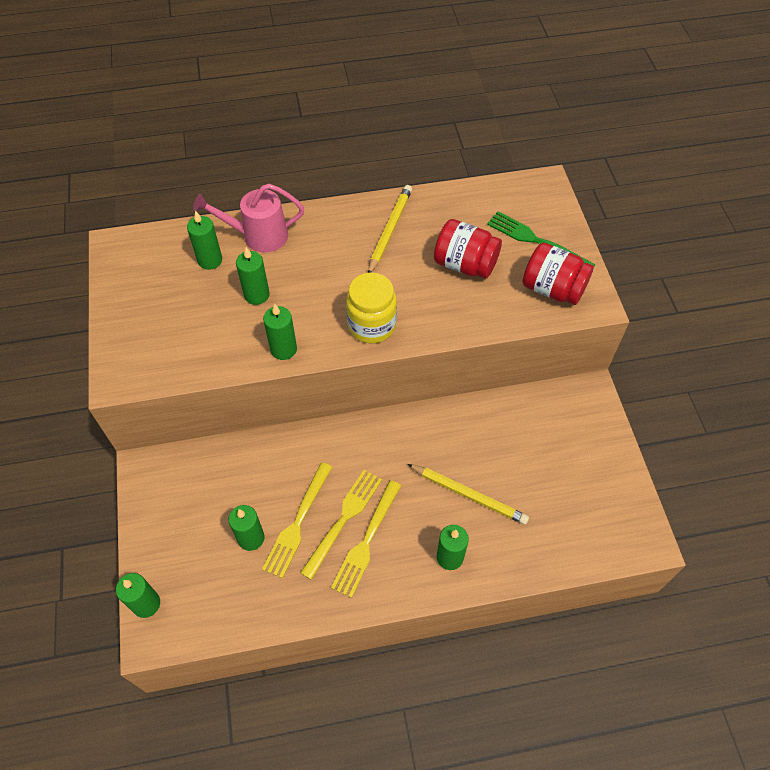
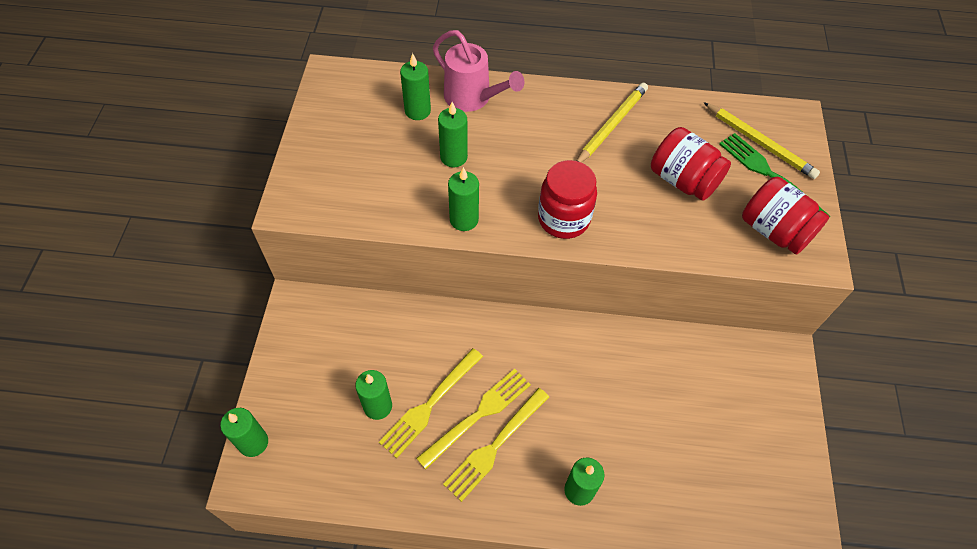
camera: 15 degrees right, 0 degrees up
pink watering can [193,184,304,252] -> pink watering can turned 150 degrees counterclockwise [433,30,524,112]
yellow jar [346,272,397,344] -> red jar [538,160,597,239]
yellow pencil [407,464,529,525] -> yellow pencil moved to [704,102,820,179]

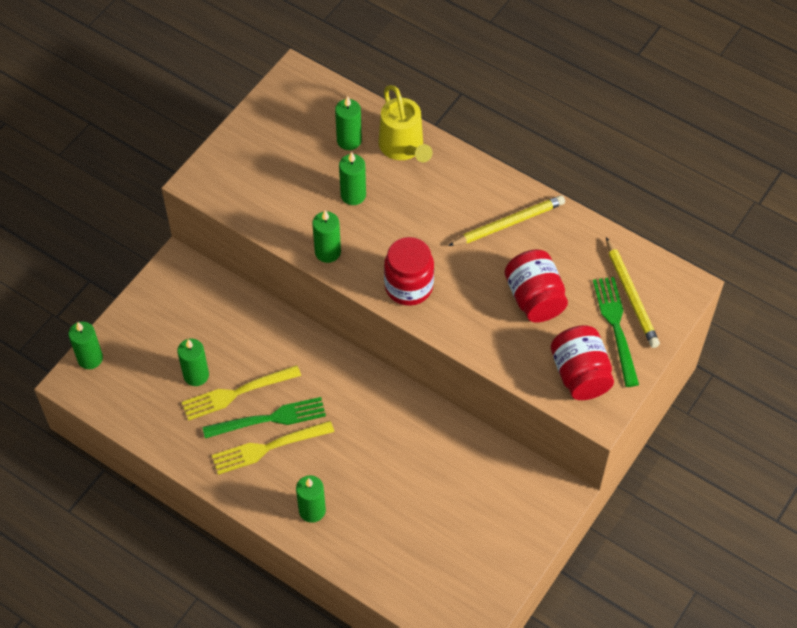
camera: 30 degrees right, 0 degrees up
yellow fork [416,369,531,469] -> green fork [202,397,326,438]
pink watering can [433,30,524,112] -> yellow watering can [379,85,433,162]

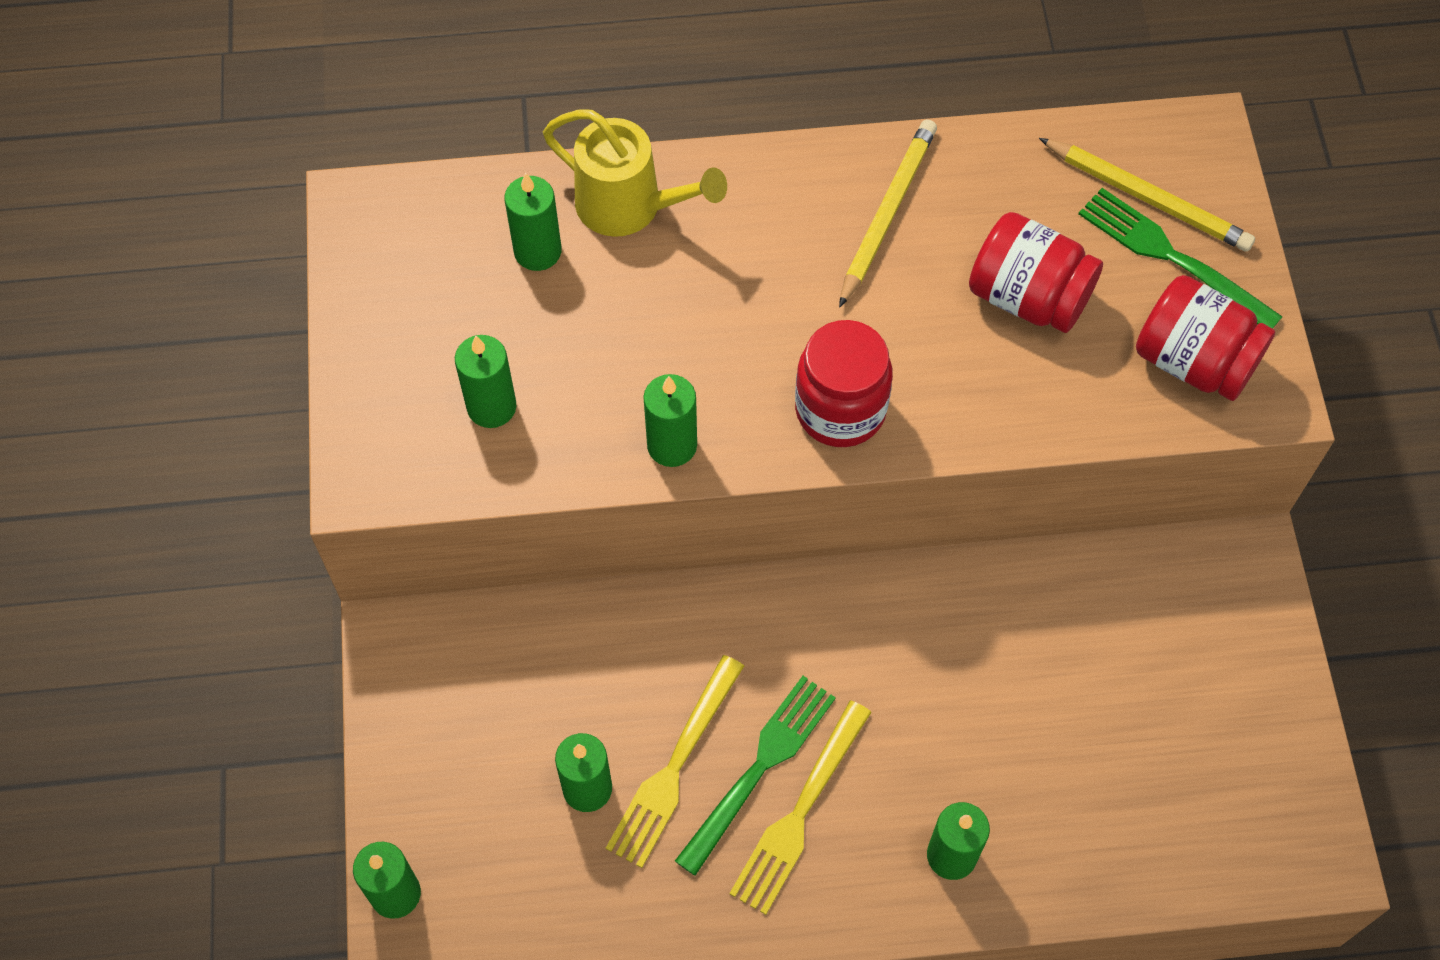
camera: 40 degrees left, 5 degrees up
green candle [339,152,366,205] -> green candle moved to [455,335,516,428]

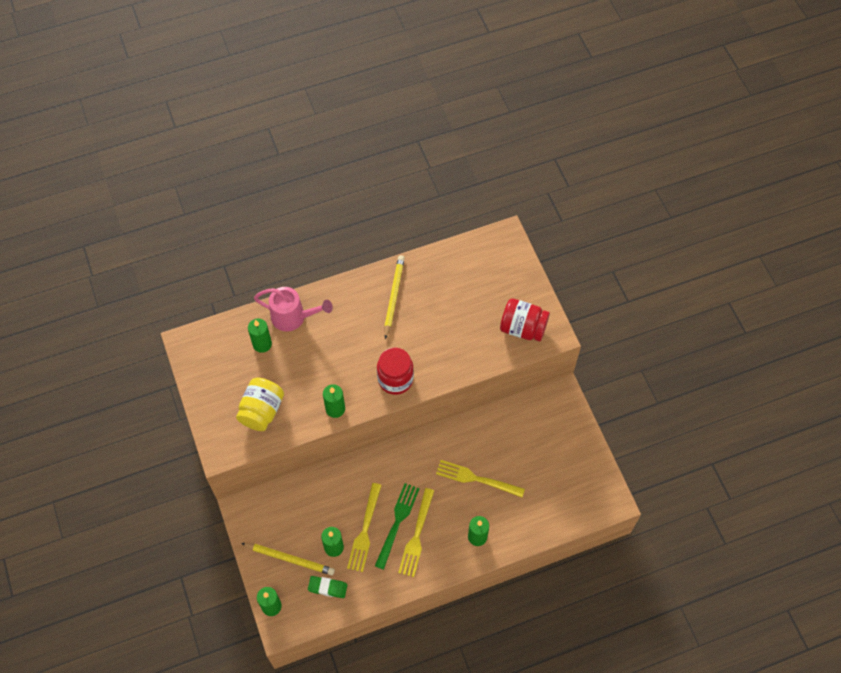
camera: 15 degrees left, 0 degrees up
green candle [455,335,516,428] -> yellow jar [236,378,284,431]
yellow watering can [543,110,727,237] -> pink watering can [254,287,333,332]
red jar [969,212,1103,333] -> none
yellow pencil [1039,138,1255,252] -> yellow pencil moved to [241,543,335,575]
green fork [1079,188,1283,329] -> none
none -> green eraser [308,576,347,598]
none -> yellow fork [436,460,525,497]

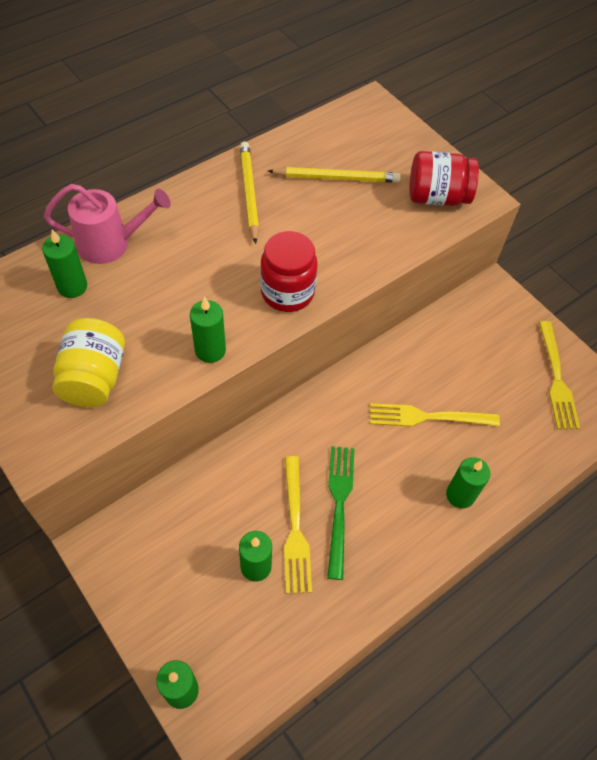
camera: 20 degrees left, 5 degrees down
yellow pencil [241,543,335,575] -> yellow pencil moved to [268,167,401,183]
green eraser [308,576,347,598] -> none
yellow fork [398,488,434,577] -> yellow fork moved to [539,321,580,429]

